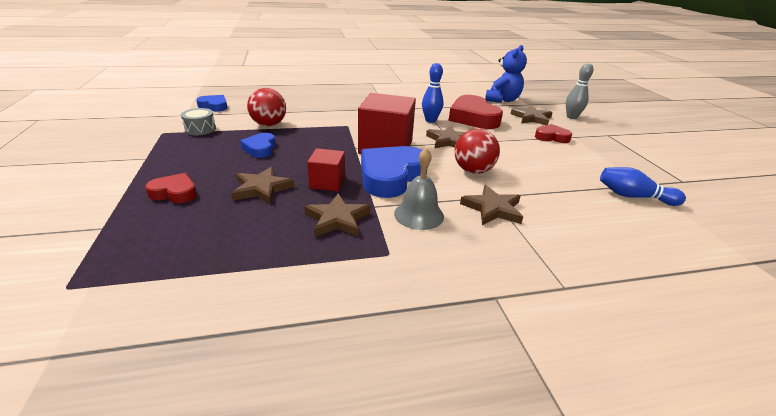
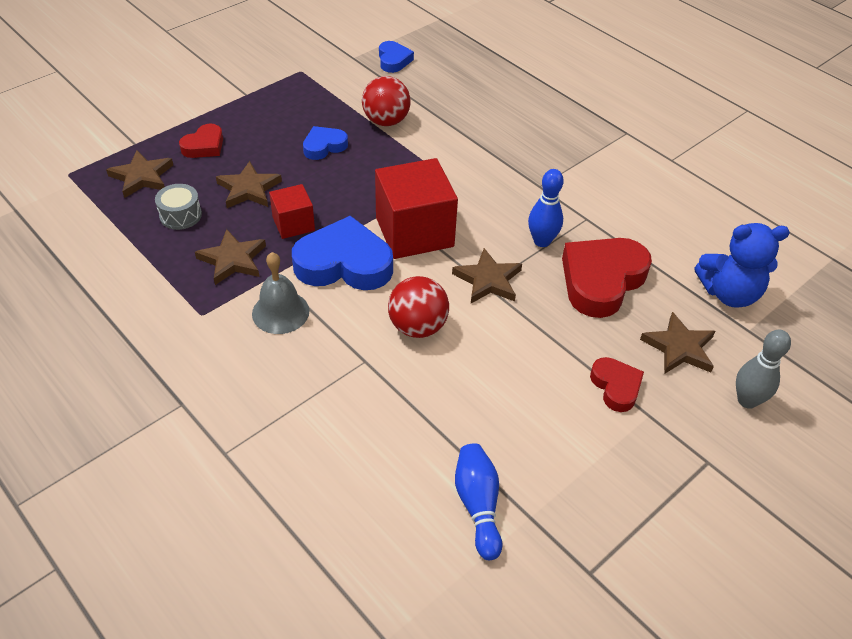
camera: 60 degrees right, 15 degrees up
red heart [145,173,197,203] -> red heart turned 60 degrees clockwise [179,124,223,158]
grey drum [181,108,216,135] -> grey drum moved to [155,184,202,230]
brown star [460,185,523,225] -> brown star moved to [106,150,173,198]

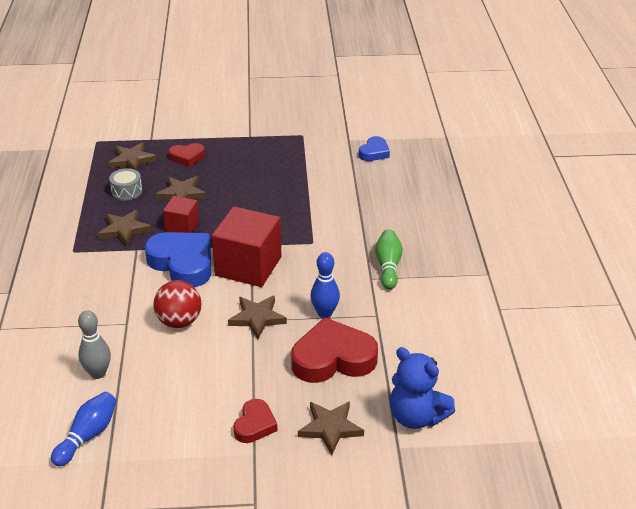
camera: 40 degrees right, 10 degrees down
grey bell [252,252,309,334] -> none
blue heart [303,126,348,160] -> none
red ball [362,76,411,126] -> none
grey bowling pin [736,329,791,409] -> grey bowling pin moved to [78,311,111,379]
none -> green bowling pin [375,229,403,290]

